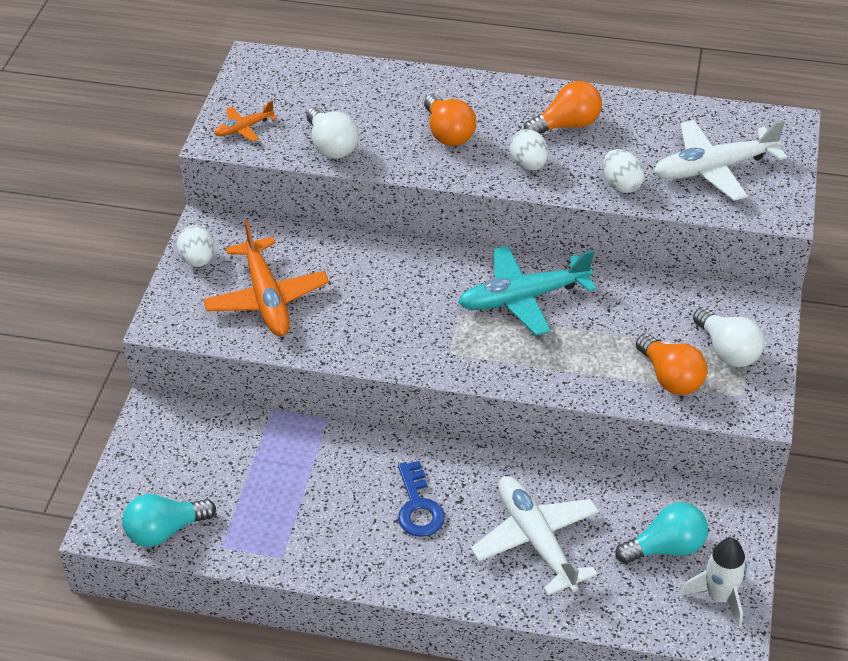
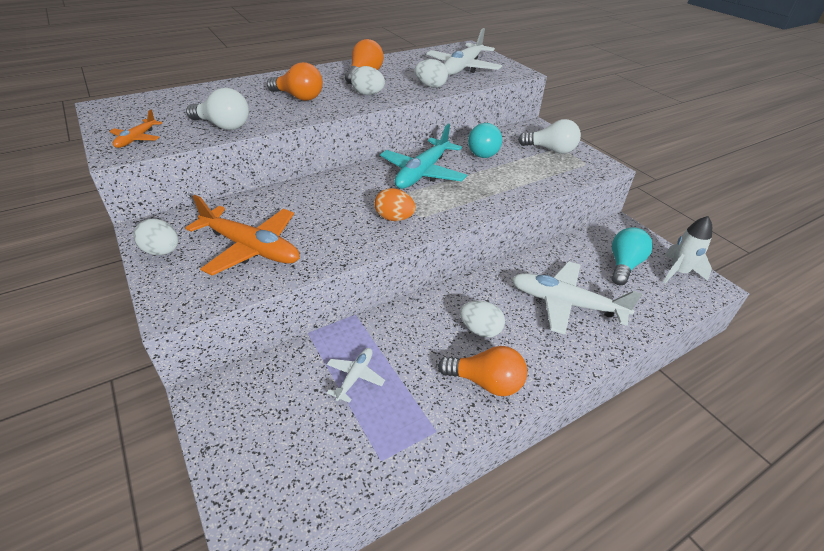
camera: 45 degrees left, 5 degrees down
turquoise light bulb [122,494,216,547] -> turquoise light bulb moved to [468,123,502,158]
blue key [398,461,445,537] -> white egg [460,301,505,337]
orange light bulb [636,333,708,395] -> orange light bulb moved to [438,346,527,396]
none -> white plane [327,348,385,403]
none -> orange egg [374,188,416,221]

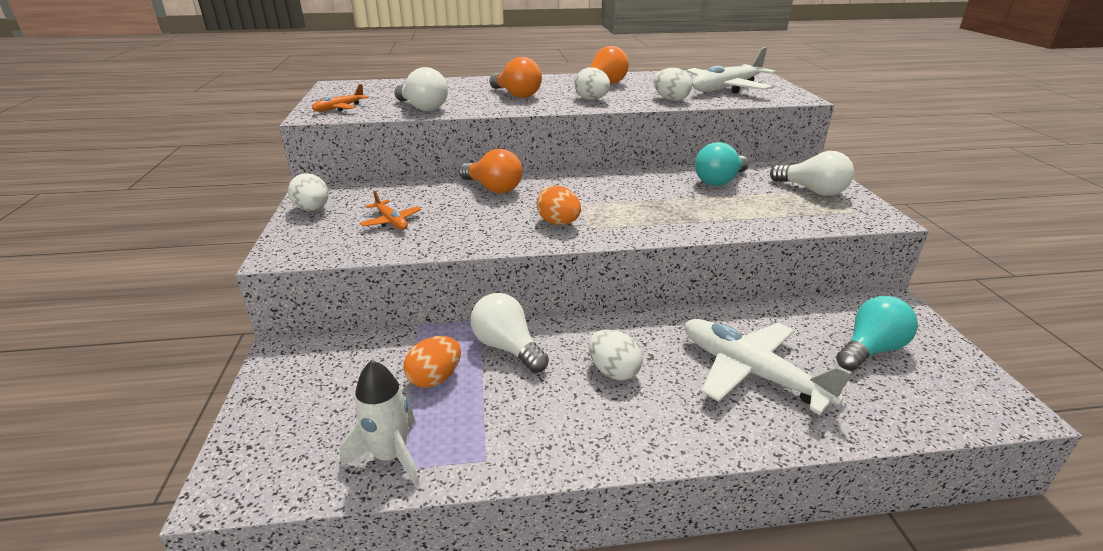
camera: 25 degrees right, 10 degrees down
orange plane [185,195,300,275] -> orange plane [360,190,421,230], size x0.50
white plane [327,348,385,403] -> orange egg [403,336,461,388]
turquoise plane [380,123,467,189] -> none
orange light bulb [438,346,527,396] -> orange light bulb moved to [459,149,522,193]
white rocket [663,216,712,283] -> white rocket moved to [340,360,420,486]
none -> white light bulb [471,293,549,373]

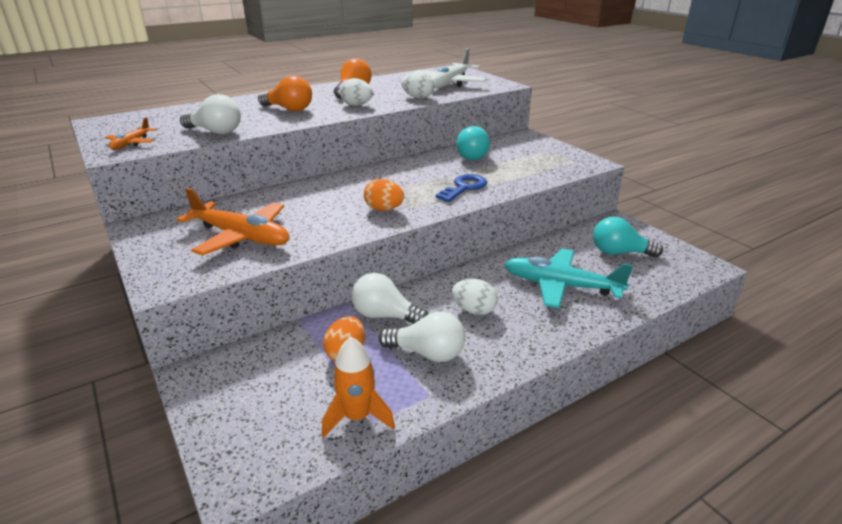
camera: 25 degrees left, 0 degrees up
white egg [288,173,329,211] -> none
white rocket [340,360,420,486] -> orange rocket [322,337,395,438]
orange plane [360,190,421,230] -> orange plane [177,188,289,255], size x2.01
orange light bulb [459,149,522,193] -> none
white plane [684,319,852,415] -> turquoise plane [504,249,633,308]
white light bulb [770,151,854,196] -> white light bulb moved to [379,312,466,362]
turquoise light bulb [836,296,918,371] -> turquoise light bulb turned 105 degrees counterclockwise [593,217,663,257]
none -> blue key [435,174,487,202]

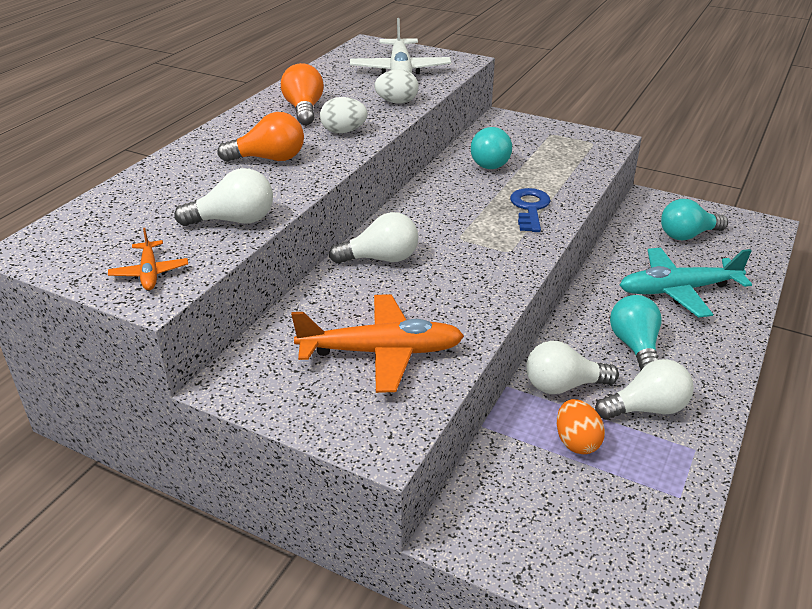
camera: 30 degrees left, 5 degrees up
orange rocket [322,337,395,438] -> none
orange egg [364,179,404,211] -> none
white egg [452,279,498,315] -> turquoise light bulb [610,295,662,371]
none -> white light bulb [329,212,418,264]

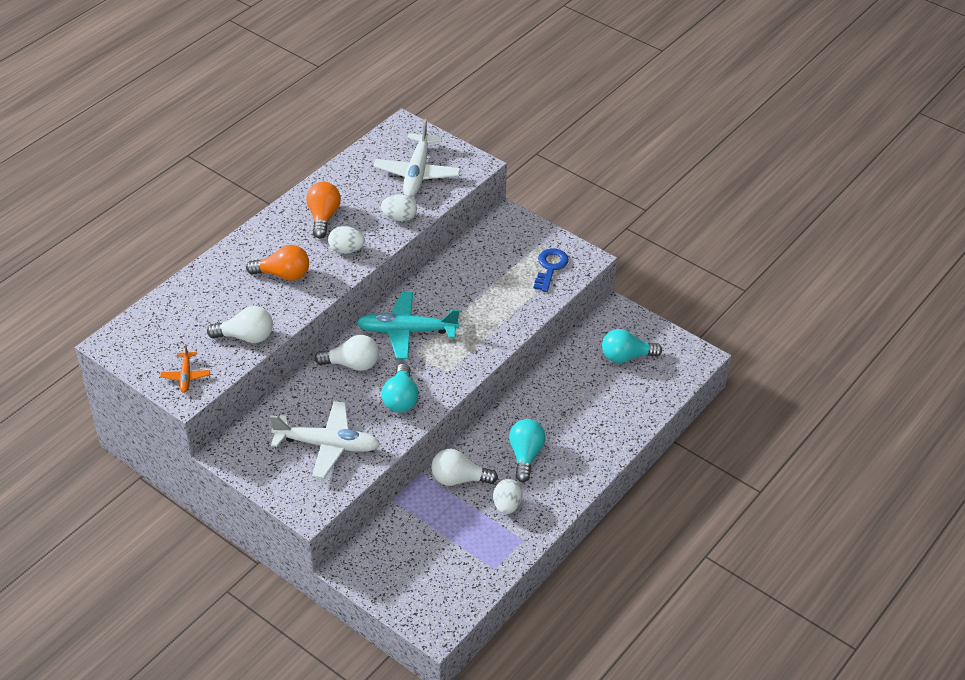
camera: 10 degrees right, 10 degrees up
orange plane [291,294,464,393] -> white plane [270,401,380,478]
turquoise light bulb [471,127,512,169] -> turquoise light bulb moved to [381,363,419,413]
blue key [510,188,551,232] -> blue key moved to [533,248,569,292]
orange egg [557,399,605,454] -> none
white light bulb [595,359,694,420] -> white egg [493,479,523,514]
turquoise plane [620,247,752,318] -> turquoise plane moved to [356,292,459,359]

